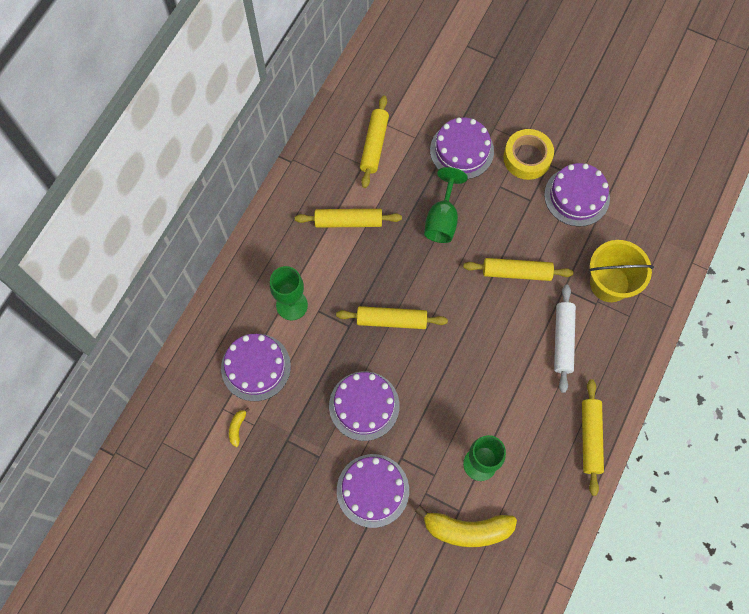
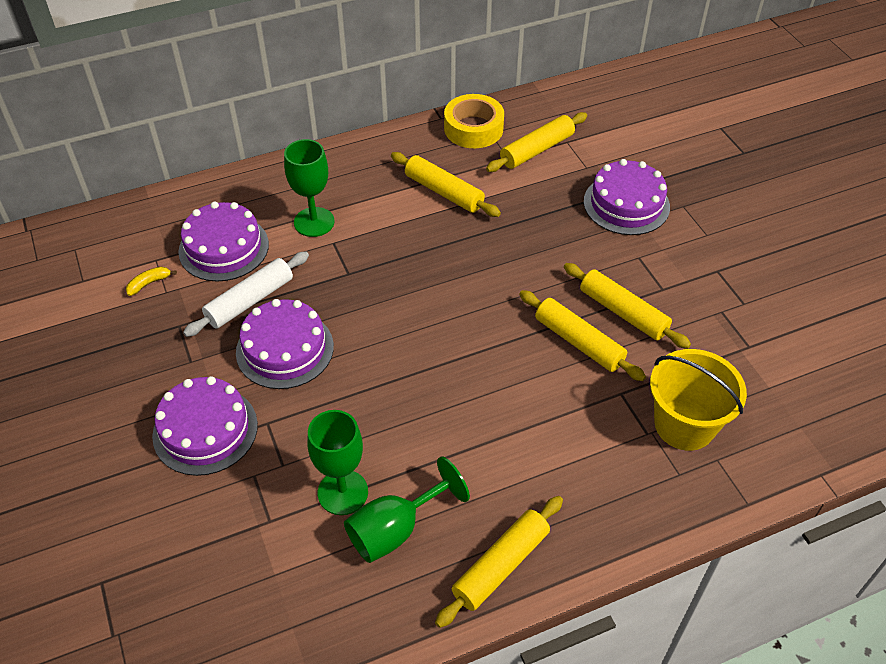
camera: 40 degrees right, 20 degrees down
yellow rolling pin [336,306,448,329] -> yellow rolling pin moved to [564,263,691,349]
yellow banana [415,506,517,547] -> none
green goblet [424,167,468,243] -> green goblet moved to [344,456,470,563]
yellow tape [503,129,554,180] -> yellow tape moved to [444,94,504,148]
purple cake [544,163,610,227] -> none
white rolling pin [554,285,576,393] -> white rolling pin moved to [183,252,309,337]

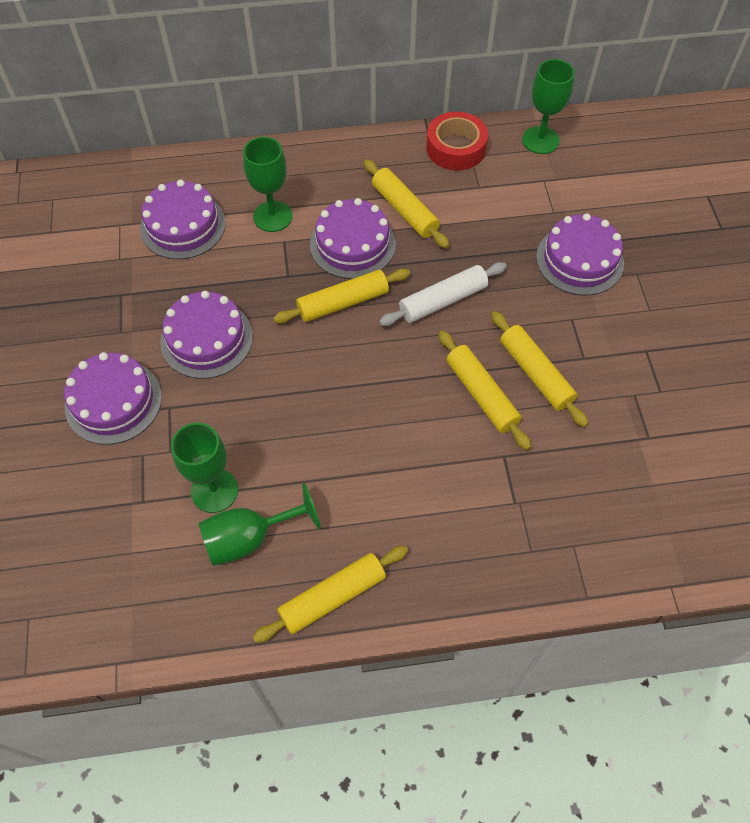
camera: 15 degrees right, 10 degrees up
yellow banana [126,267,177,296] -> none
white rolling pin [183,252,309,337] -> white rolling pin moved to [379,262,507,326]
yellow tape [444,94,504,148] -> red tape [426,112,488,170]
yellow rolling pin [486,112,587,172] -> yellow rolling pin moved to [273,269,410,324]
yellow bucket [650,349,747,451] -> none
none -> purple cake [310,198,396,279]
none -> green goblet [522,59,575,154]

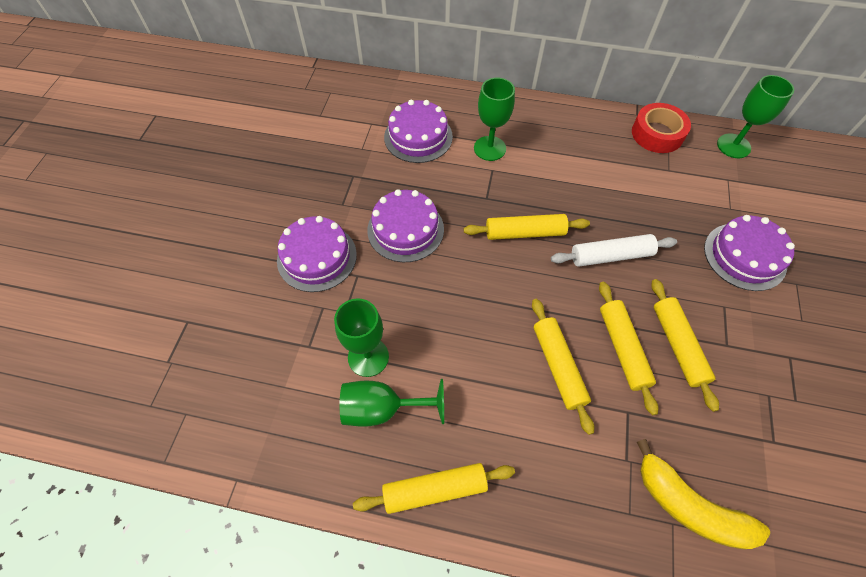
camera: 20 degrees right, 0 degrees up
purple cake [310,198,396,279] -> none
yellow rolling pin [364,160,449,248] -> yellow rolling pin moved to [532,299,594,435]
none -> yellow banana [637,439,770,549]

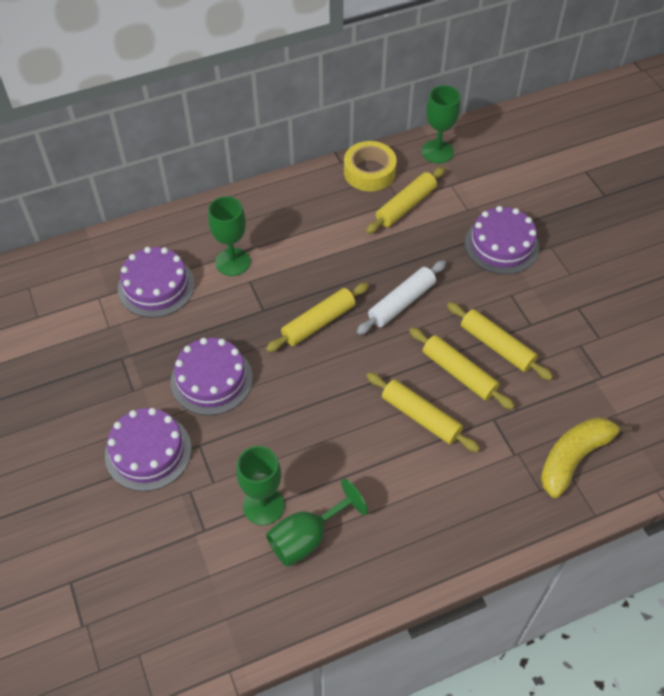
camera: 35 degrees left, 5 degrees down
yellow rolling pin [353,463,515,514] -> yellow rolling pin moved to [366,167,445,234]
red tape [632,103,691,153] -> yellow tape [344,141,397,191]
yellow banana [637,439,770,549] -> yellow banana turned 135 degrees clockwise [541,417,632,498]

